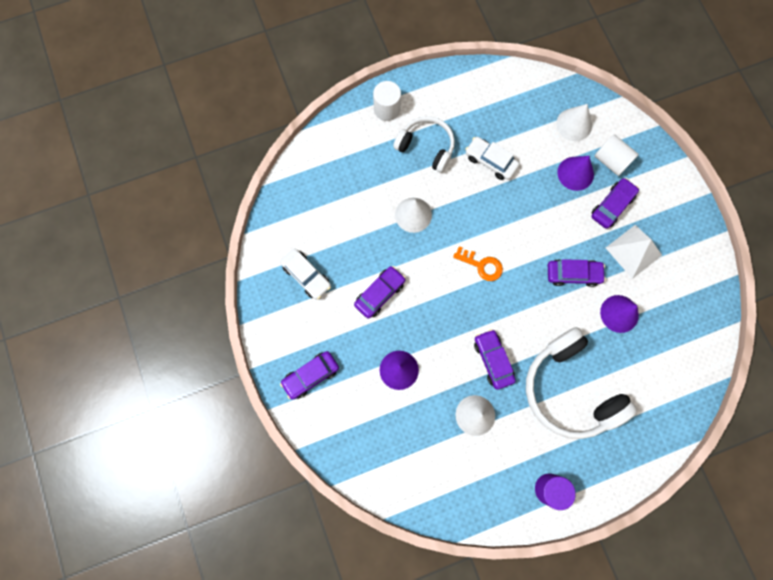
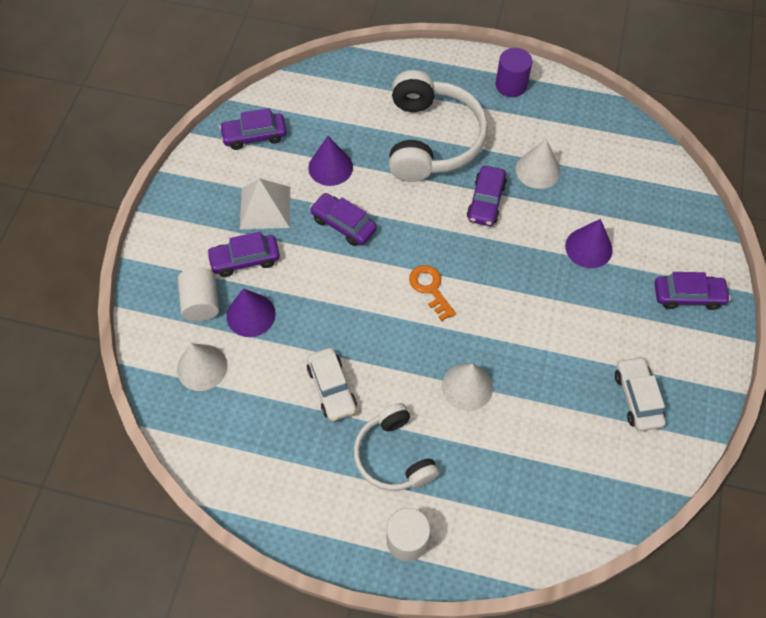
camera: 145 degrees left, 15 degrees down
purple car [354,266,406,318] -> purple car moved to [219,108,287,150]

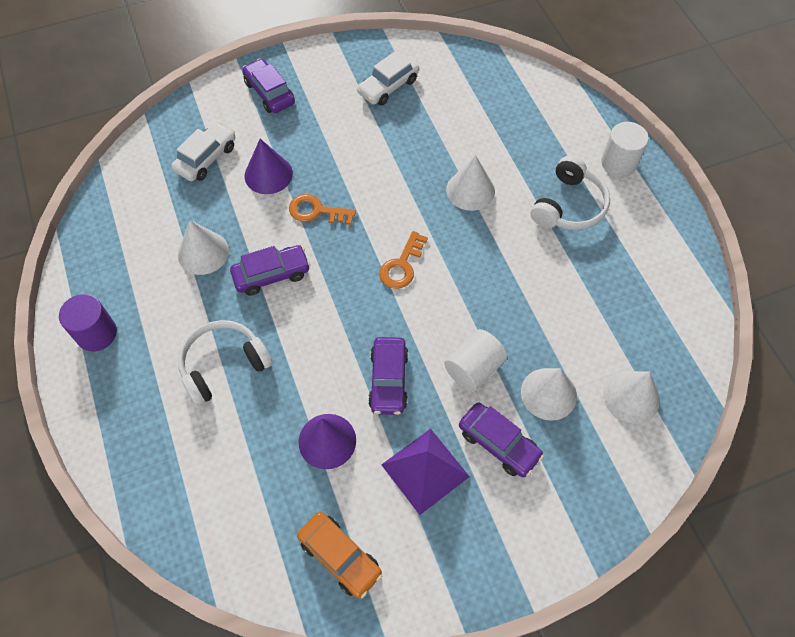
camera: 125 degrees left, 0 degrees up
white cylinder [178,267,219,322] -> white cylinder moved to [444,329,507,392]
purple car [219,108,287,150] -> orange car [297,512,382,598]
purple cone [226,289,276,337] -> white cone [521,368,577,421]
white pyramid [240,178,290,229] -> purple pyramid [381,429,470,515]
white car [307,348,357,421] -> white car moved to [171,122,235,181]
white headphones [389,70,488,182] -> white headphones [178,320,273,406], size x0.62
none -> orange key [289,194,356,225]

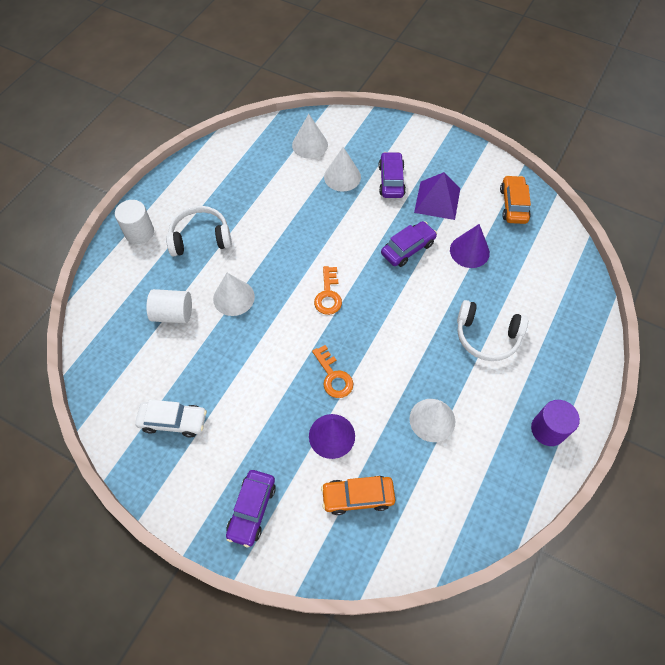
camera: 130 degrees left, 0 degrees up
white car [171,122,235,181] -> orange car [321,476,395,515]
purple car [230,245,310,296] -> none
orange key [379,231,428,289] -> orange key turned 105 degrees clockwise [314,266,342,315]
white cylinder [444,329,507,392] -> white cylinder moved to [146,289,192,323]

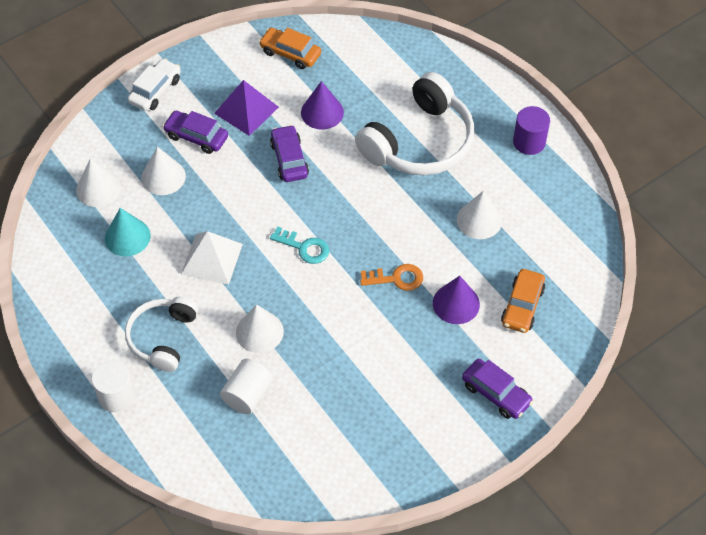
camera: 65 degrees left, 5 degrees down
white car [135,400,207,437] -> white car moved to [128,58,181,111]
orange key [314,266,342,315] -> turquoise key [270,226,329,264]
white headphones [457,300,528,361] -> white headphones [355,72,475,175], size x1.63
none -> turquoise cone [105,208,151,256]
none -> white pyramid [181,231,243,285]

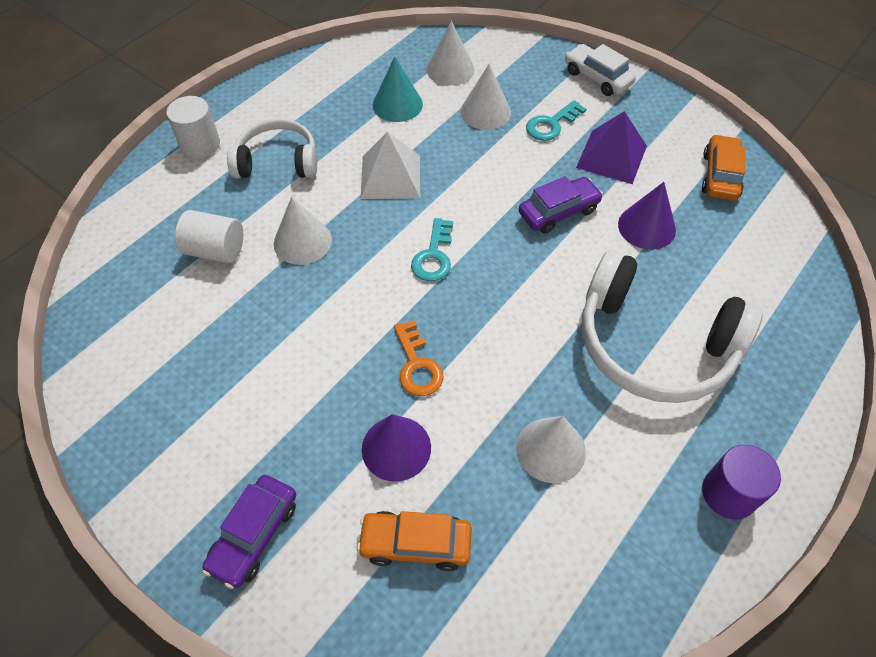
camera: 75 degrees right, 0 degrees up
white car [128,58,181,111] -> white car turned 150 degrees counterclockwise [565,44,636,96]
purple car [163,111,228,154] -> turquoise key [526,100,586,141]

